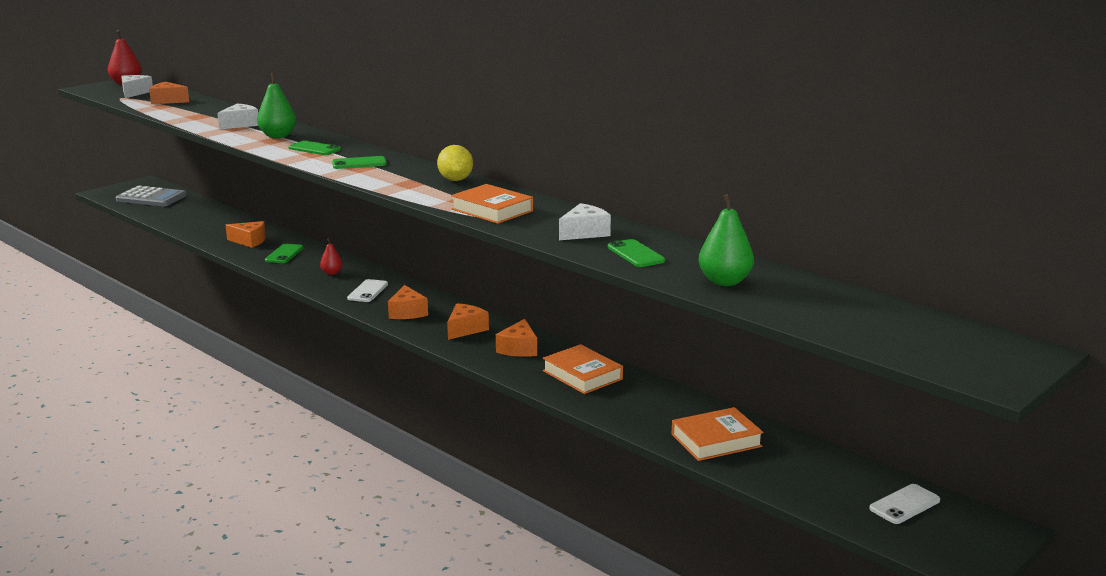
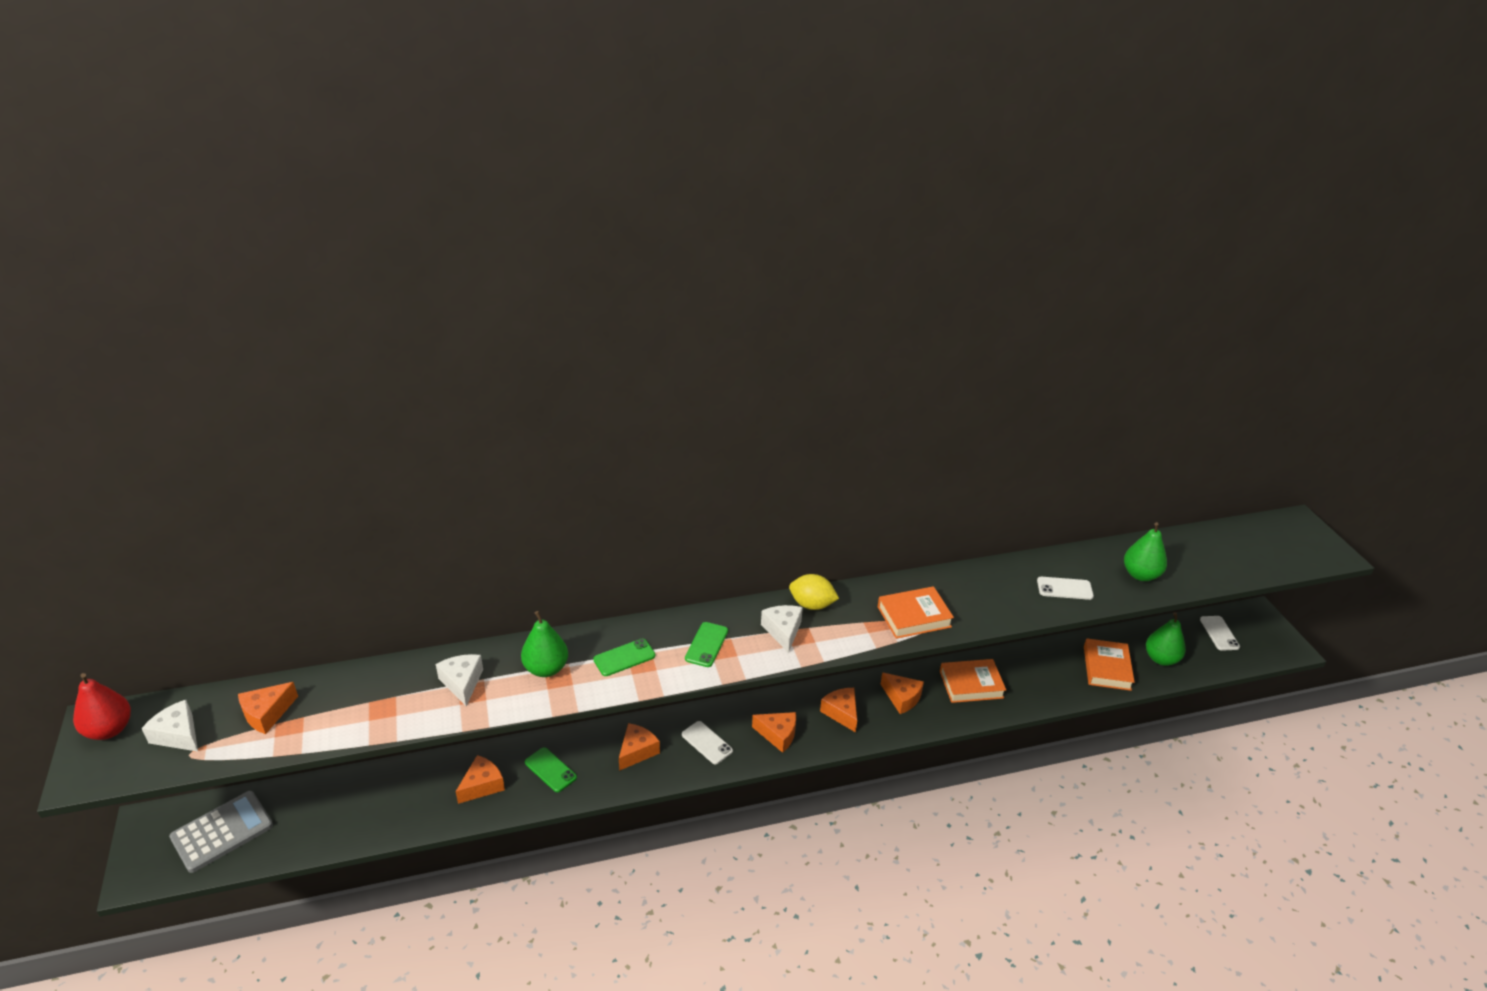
camera: 60 degrees left, 15 degrees up
red pear [320,238,343,275] -> orange cheese [619,723,660,771]
white cheese [559,203,611,240] -> white cheese moved to [761,605,803,653]
green phone [608,239,665,267] -> white phone [1037,577,1094,600]
none -> green pear [1146,612,1186,666]

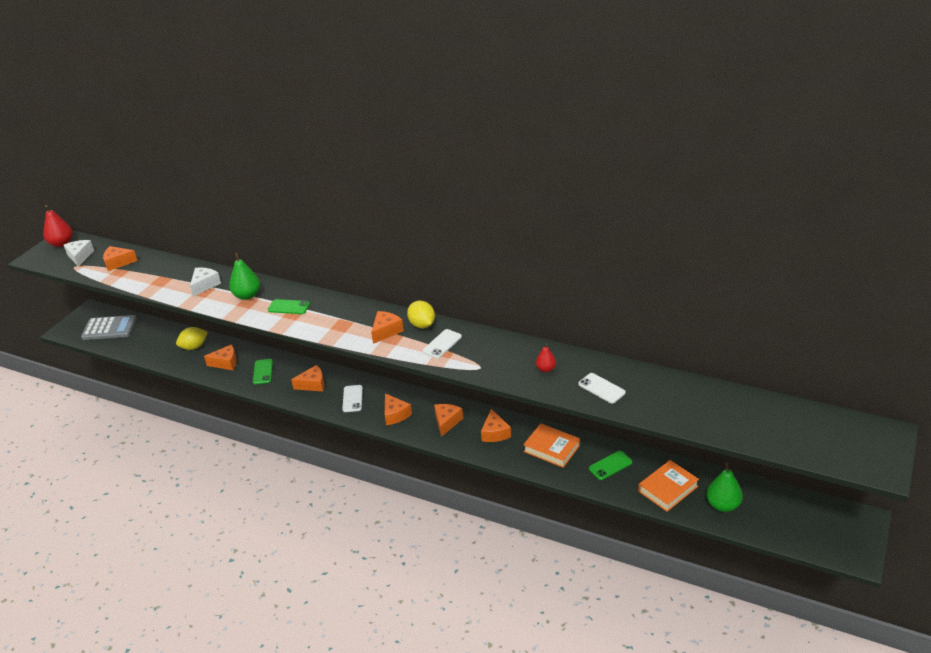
camera: 45 degrees right, 0 degrees up
green phone [685,622,728,667] -> green phone moved to [589,451,632,480]
white cheese [761,605,803,653] -> orange cheese [371,311,404,344]
orange book [878,586,954,639] -> none
green pear [1124,522,1167,581] -> none
white phone [1200,616,1240,651] -> white phone moved to [422,329,462,358]
none -> yellow lemon [176,327,208,350]
none -> red pear [536,343,556,372]

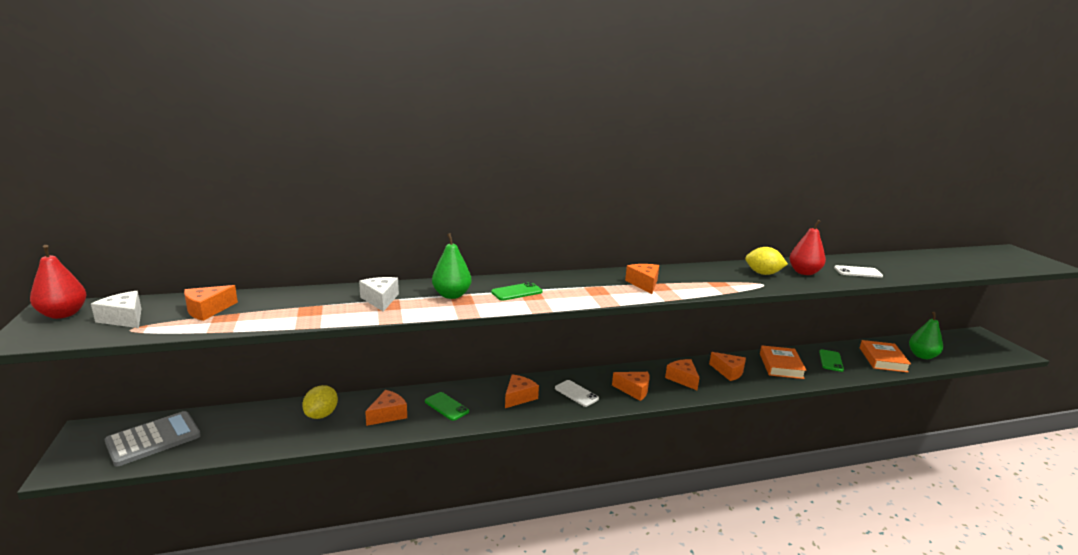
camera: 45 degrees left, 15 degrees down
yellow lemon [407,301,435,328] -> yellow lemon moved to [745,247,788,275]
white phone [422,329,462,358] -> none
orange book [523,423,580,468] -> orange book turned 75 degrees counterclockwise [760,345,807,379]
red pear [536,343,556,372] -> red pear [789,220,826,275], size x1.71

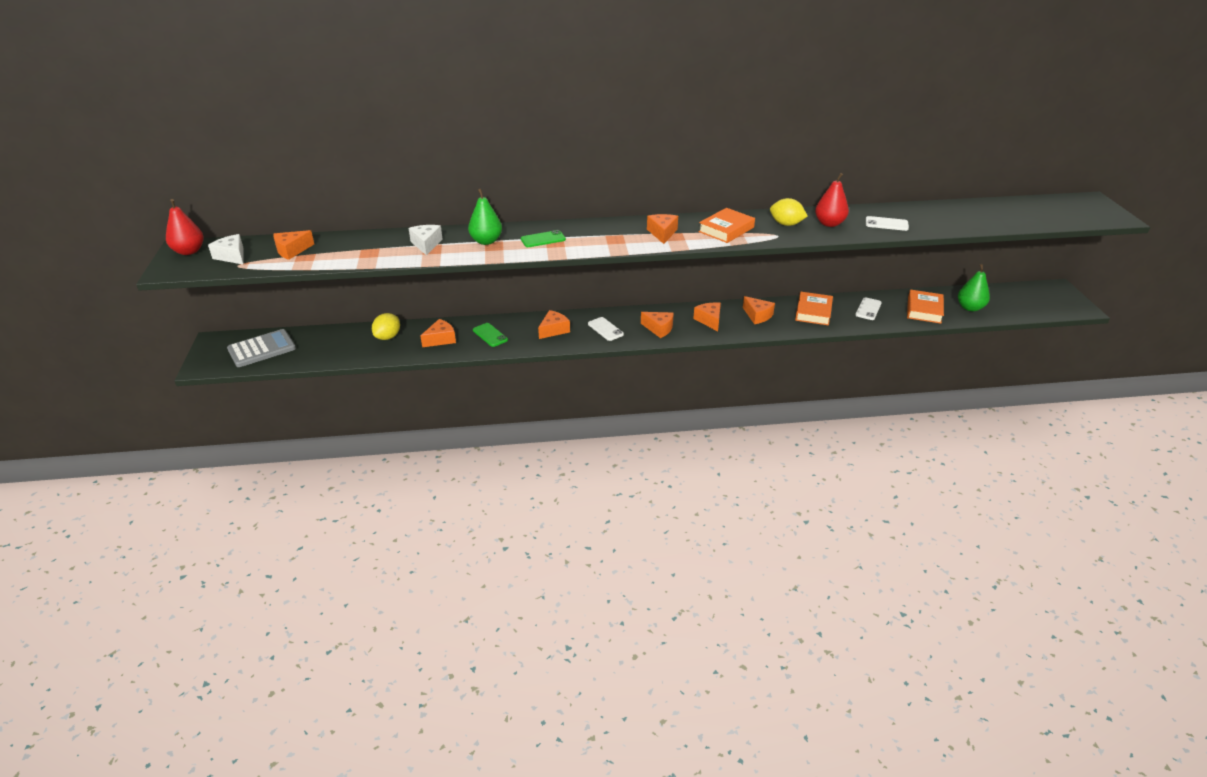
camera: 10 degrees right, 15 degrees up
green phone [819,349,844,372] -> white phone [855,297,882,320]
none -> orange book [698,208,755,243]

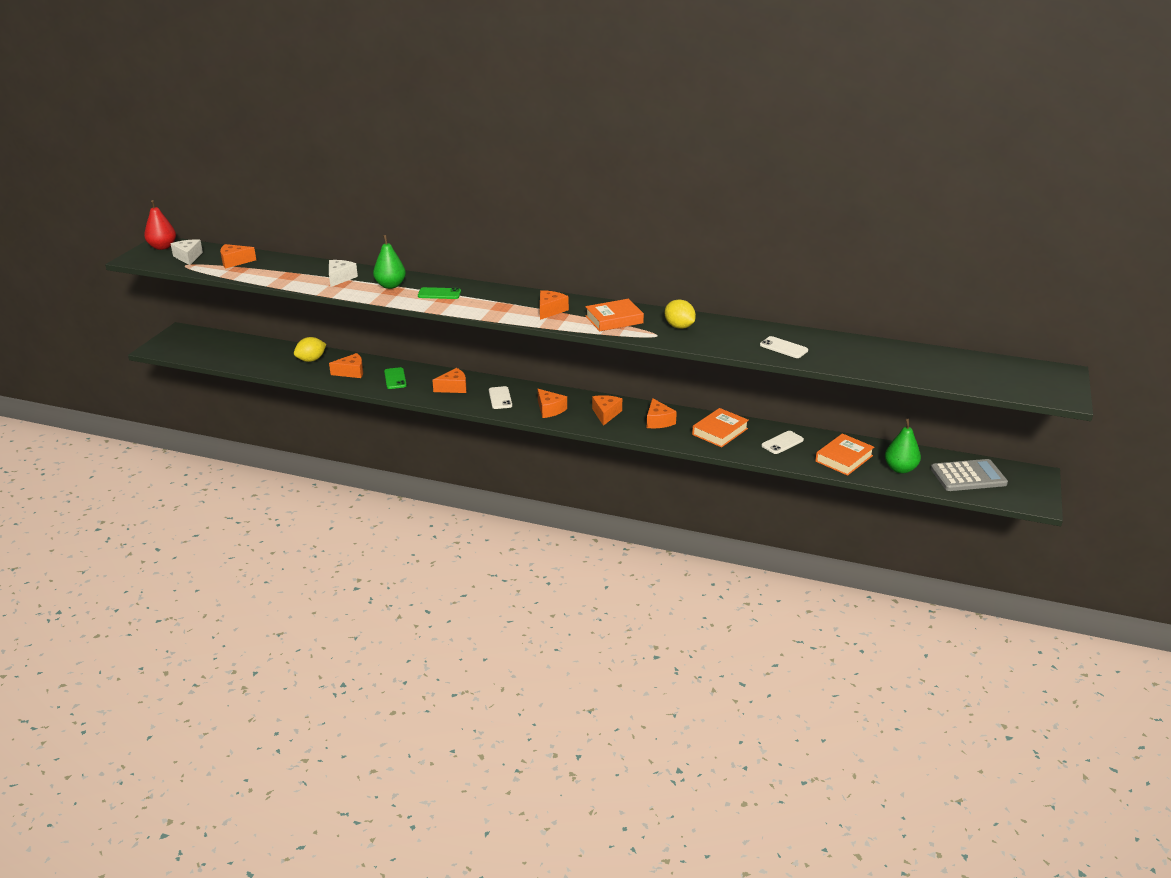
camera: 25 degrees right, 5 degrees down
grey calculator [227,329,296,367] -> grey calculator moved to [931,459,1008,491]
red pear [815,173,849,227] -> none

